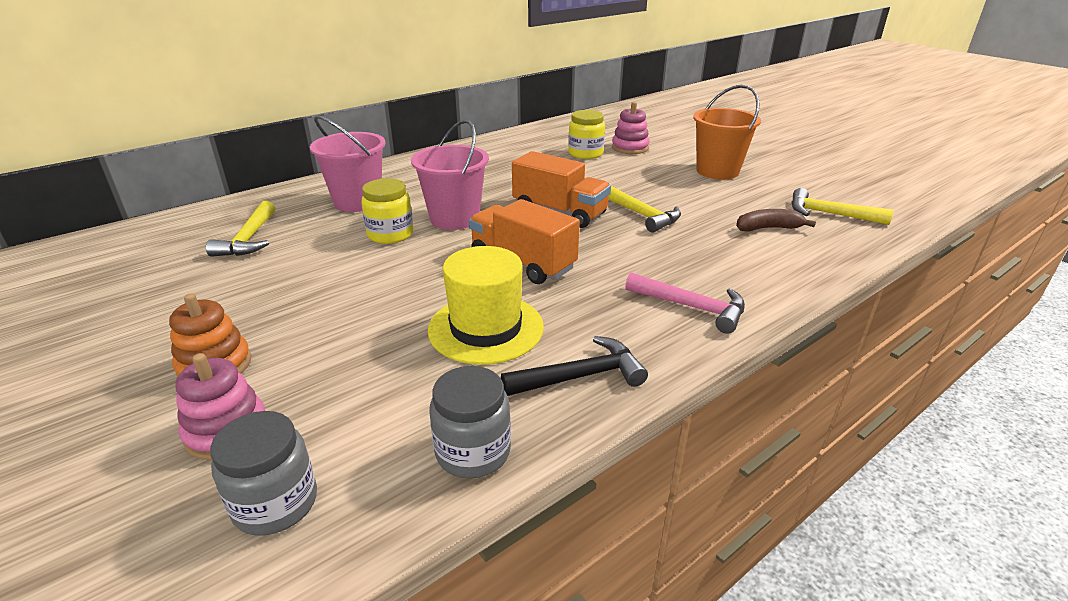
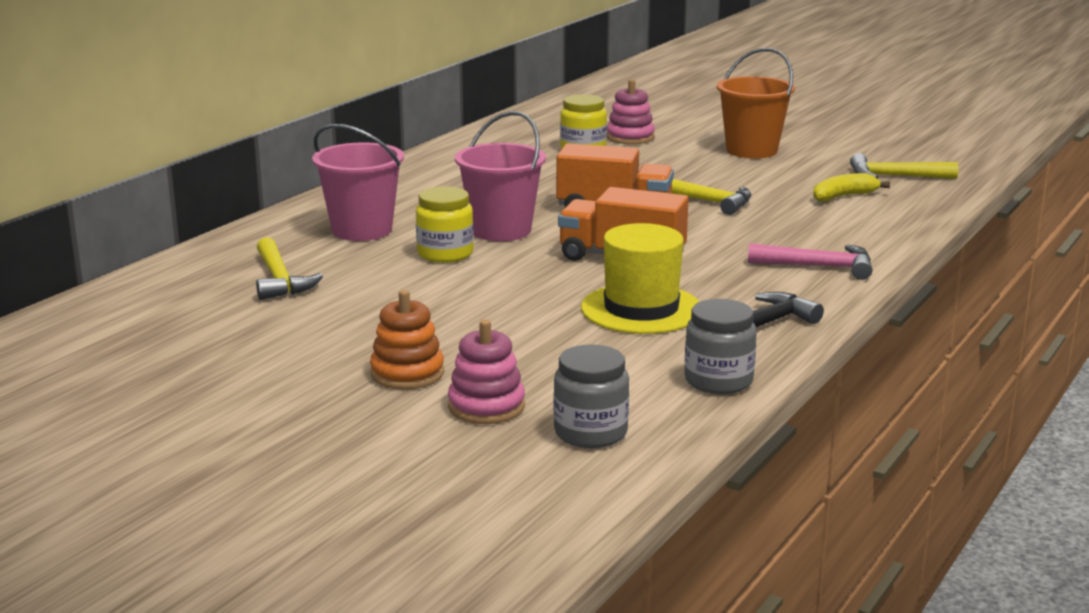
camera: 20 degrees left, 10 degrees down
brown banana [736,209,816,232] -> yellow banana [813,173,890,201]

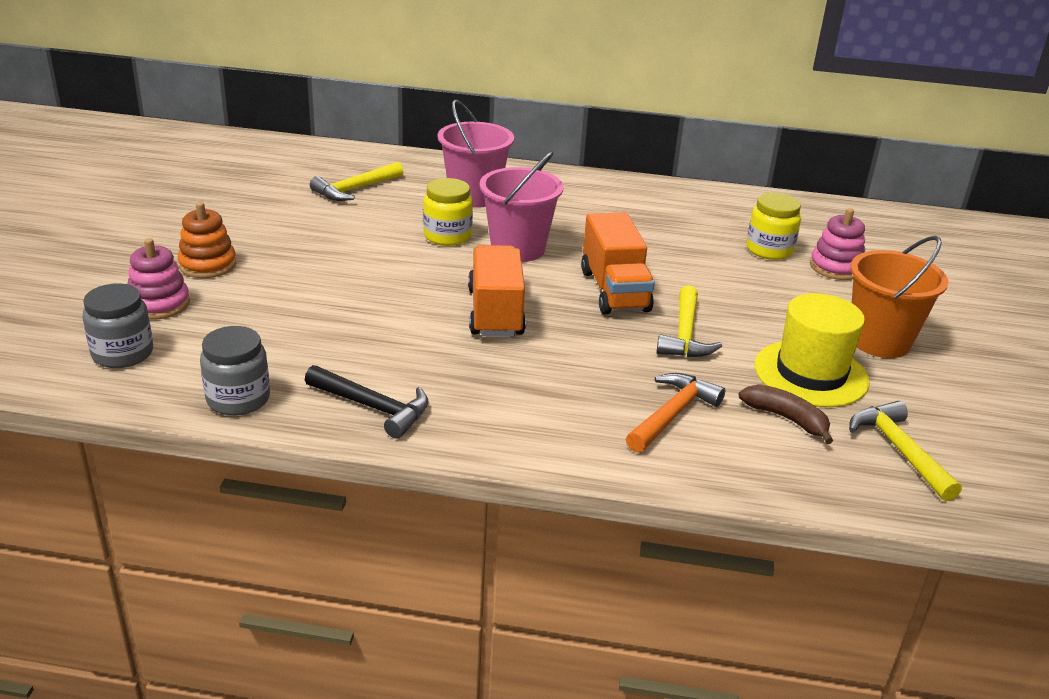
camera: 65 degrees right, 10 degrees up
yellow hat [581,223,699,334] -> yellow hat moved to [755,293,870,407]
pink hammer [748,243,872,280] -> none
yellow banana [813,173,890,201] -> brown banana [739,384,833,444]
none -> orange hammer [626,373,725,453]

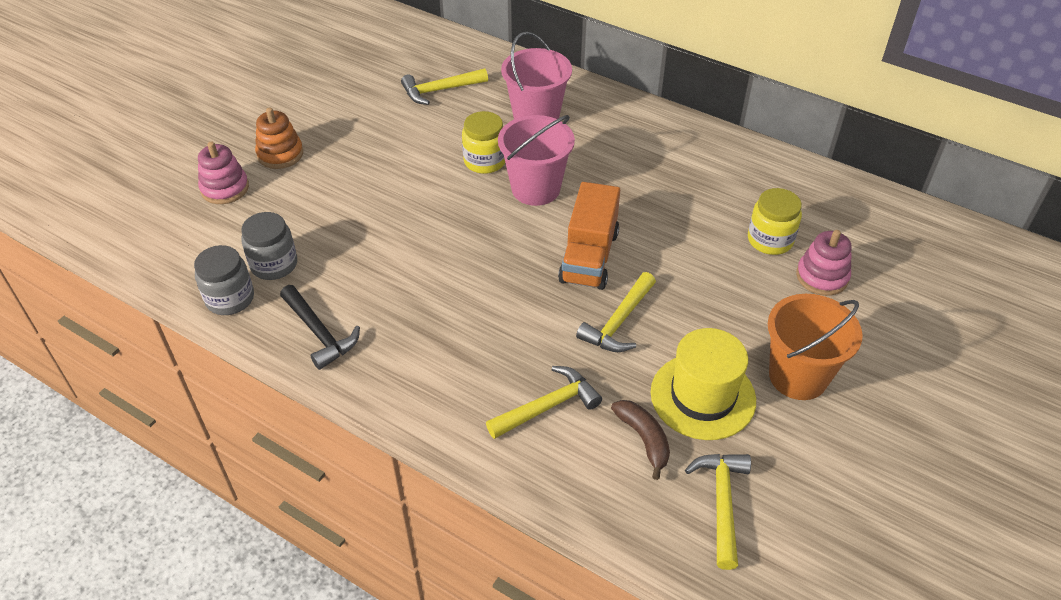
camera: 25 degrees right, 15 degrees up
grey jar [83,283,153,368] -> grey jar moved to [241,212,297,280]
orange truck [468,245,526,337] -> none
orange hammer [626,373,725,453] -> yellow hammer [486,366,602,439]

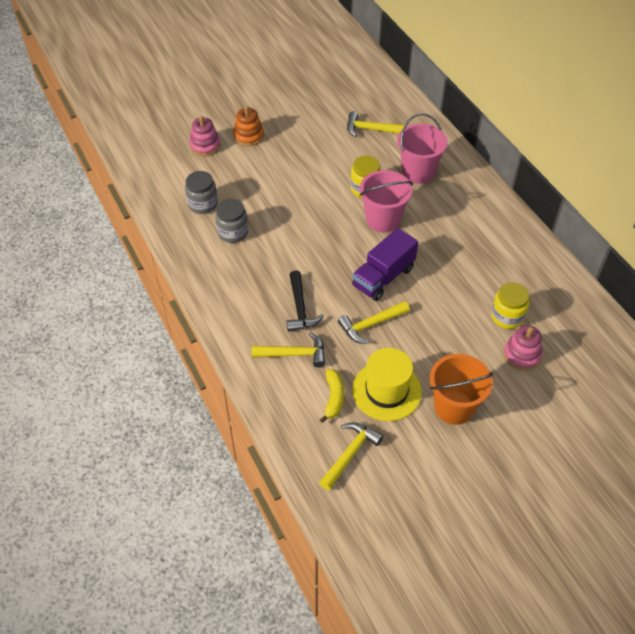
camera: 30 degrees right, 5 degrees up
grey jar [194,245,254,315] -> grey jar moved to [215,199,248,243]
black hammer [280,285,360,370] -> black hammer moved to [287,270,324,332]
orange truck [558,182,620,290] -> purple truck [352,228,418,301]
brown banana [611,400,670,480] -> yellow banana [320,369,345,423]

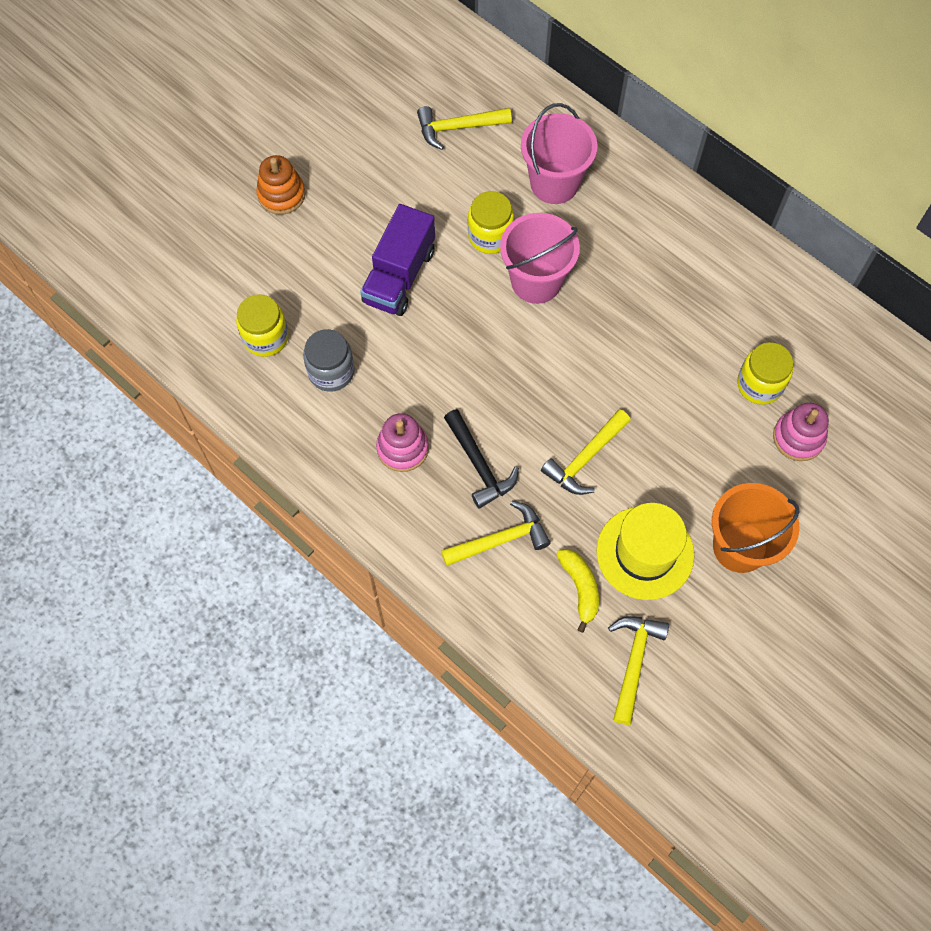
camera: 20 degrees left, 15 degrees up
grey jar [185,171,218,214] -> yellow jar [236,294,289,357]
pink stacking toy [189,116,221,156] -> pink stacking toy moved to [376,413,429,472]
purple truck [352,228,418,301] -> purple truck moved to [360,204,435,316]

